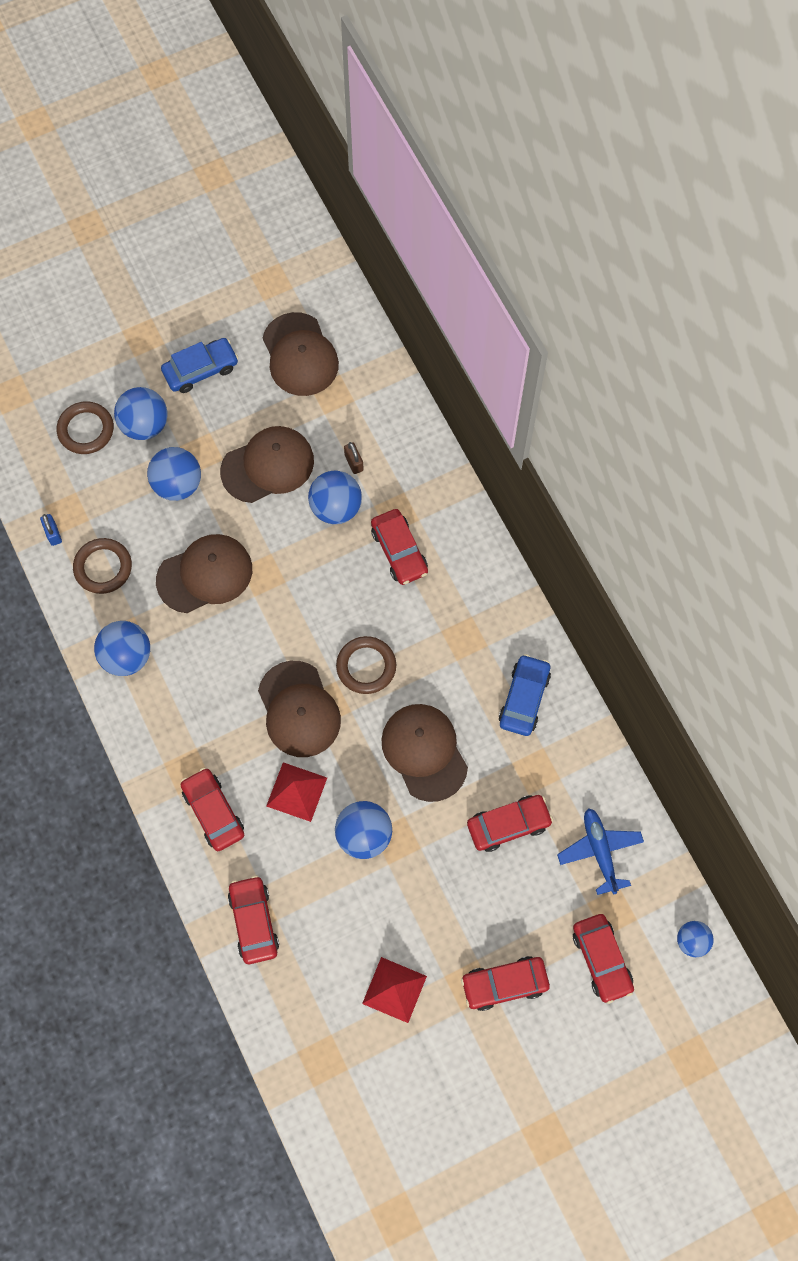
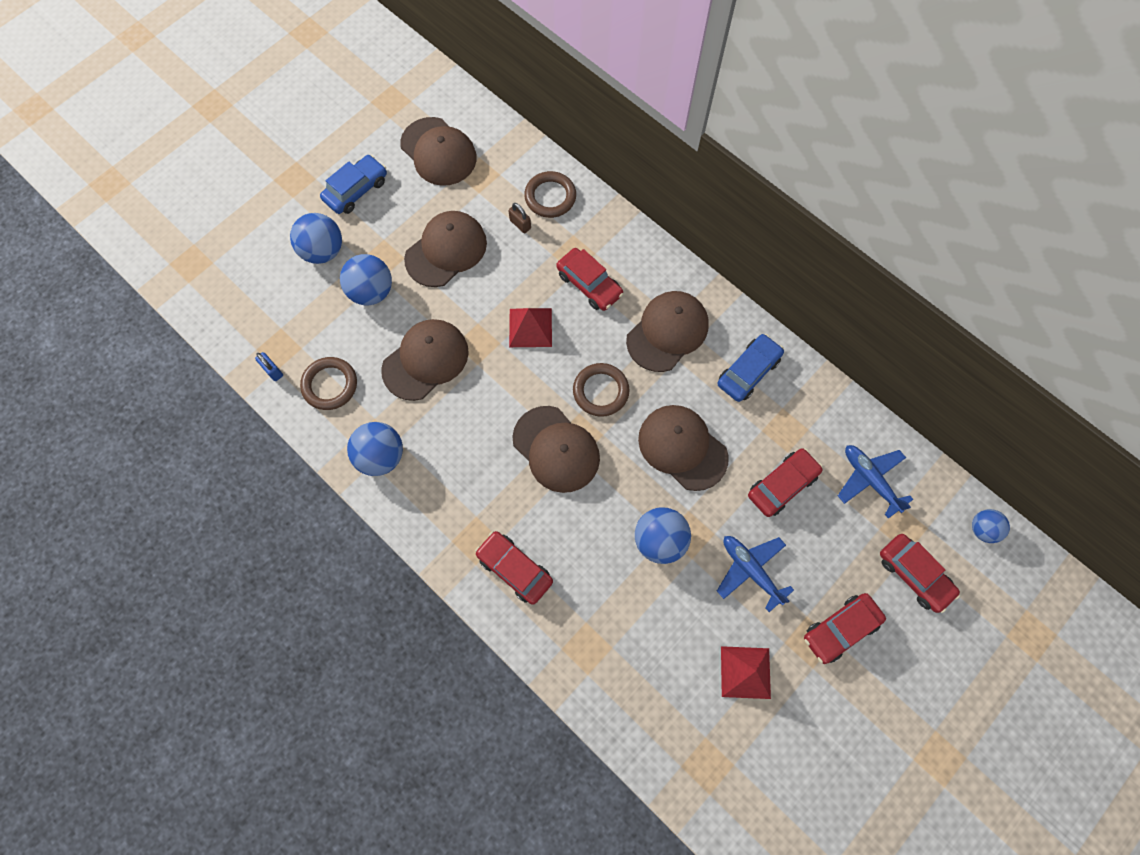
camera: 20 degrees left, 0 degrees up
brown ring [57,401,114,454] -> brown ring moved to [524,171,576,218]
red car [228,876,279,964] -> none
red pyramid [266,762,327,822] -> red pyramid moved to [509,308,552,347]
blue ball [308,471,362,524] -> none
blue car [499,654,551,736] -> blue car turned 45 degrees clockwise [717,334,784,402]
none -> brown cap [626,291,709,372]
none -> blue plane [717,536,794,612]

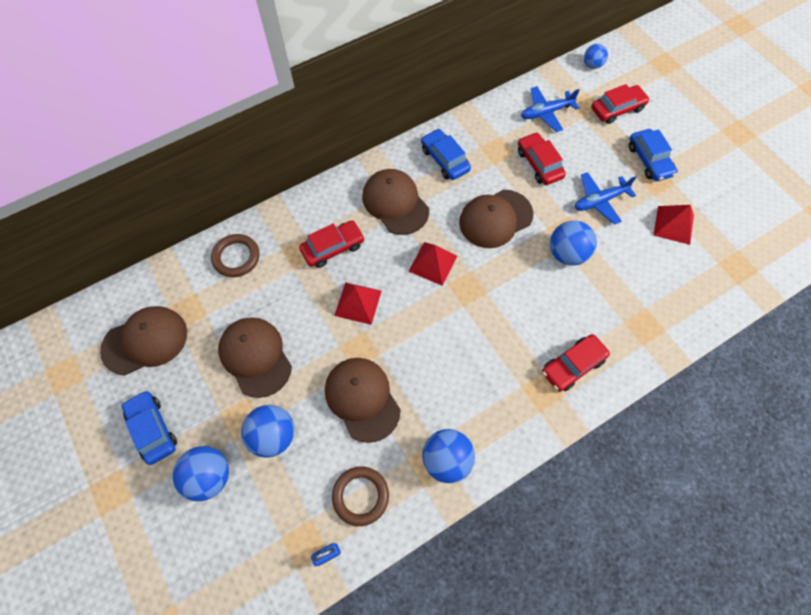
camera: 75 degrees left, 5 degrees down
brown padlock [508,203,531,233] -> none
brown cap [512,406,600,493] -> none
brown ring [573,363,629,417] -> red pyramid [409,242,457,286]
red car [804,593,886,664] -> blue car [629,129,678,181]

